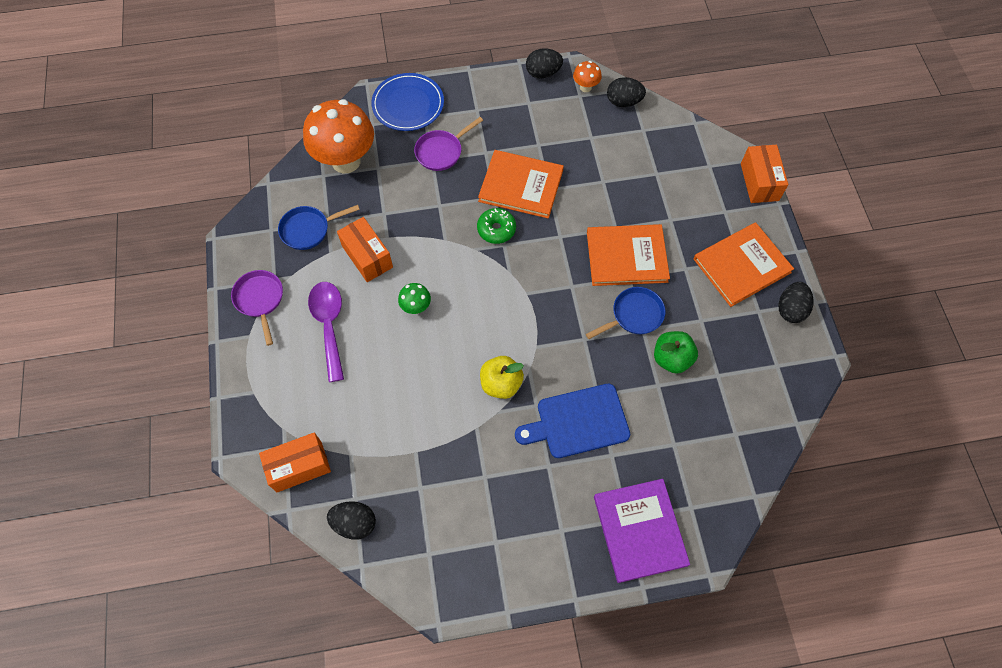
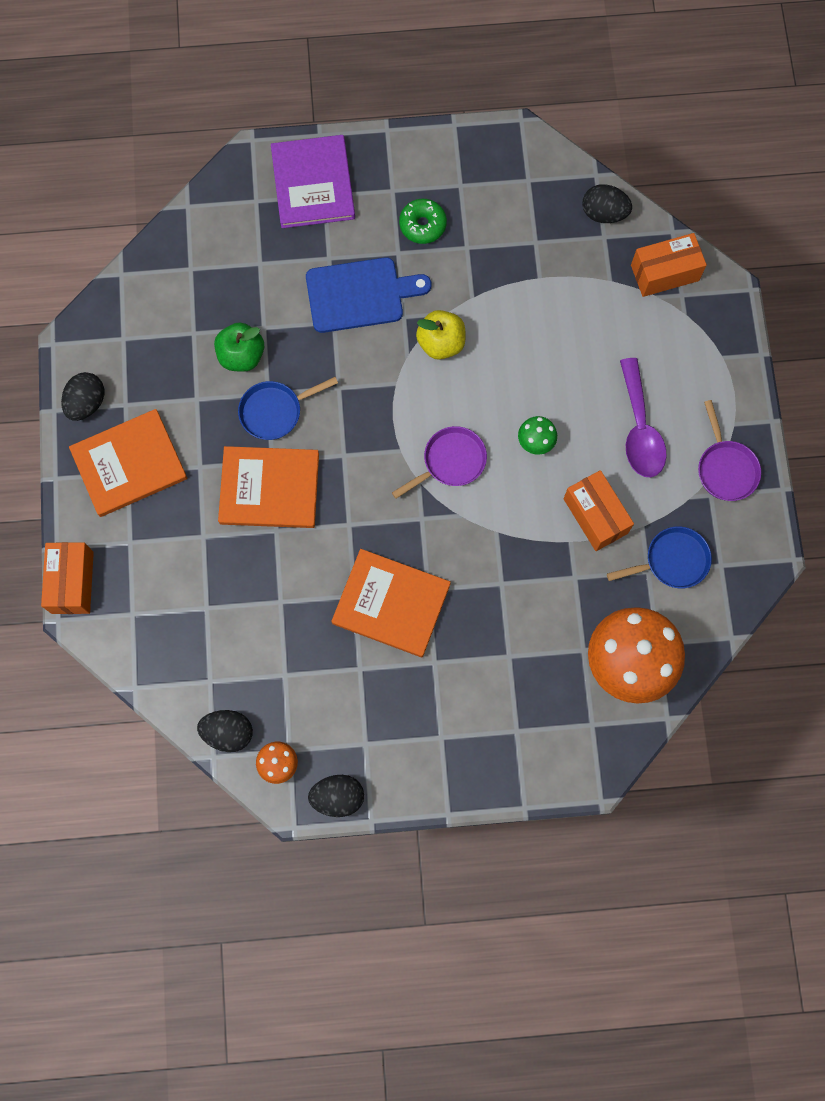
camera: 175 degrees left, 10 degrees up
blue plate [371,73,444,131] -> none
purple pan [414,117,483,171] -> purple pan moved to [392,426,487,499]
green donut [477,208,516,244] -> green donut moved to [399,199,447,244]

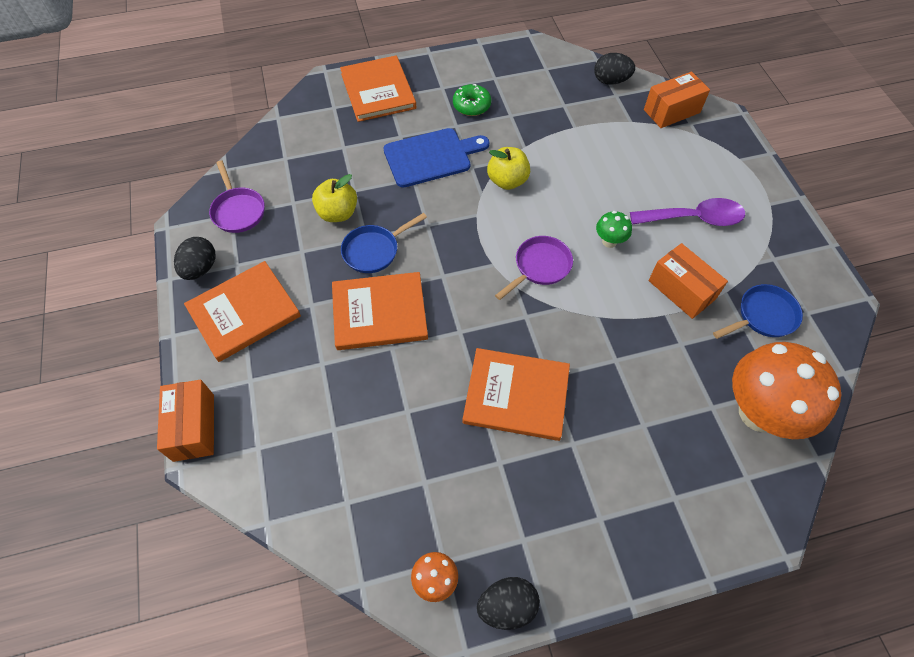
camera: 10 degrees left, 15 degrees down
black egg [197,710,253,752] -> none
green apple [214,322,264,372] -> yellow apple [312,174,357,222]
purple book [271,135,355,228] -> orange book [340,56,416,122]
purple spoon [620,358,667,478] -> purple spoon turned 75 degrees counterclockwise [630,198,745,226]
purple pan [698,400,761,501] -> purple pan moved to [209,160,265,233]

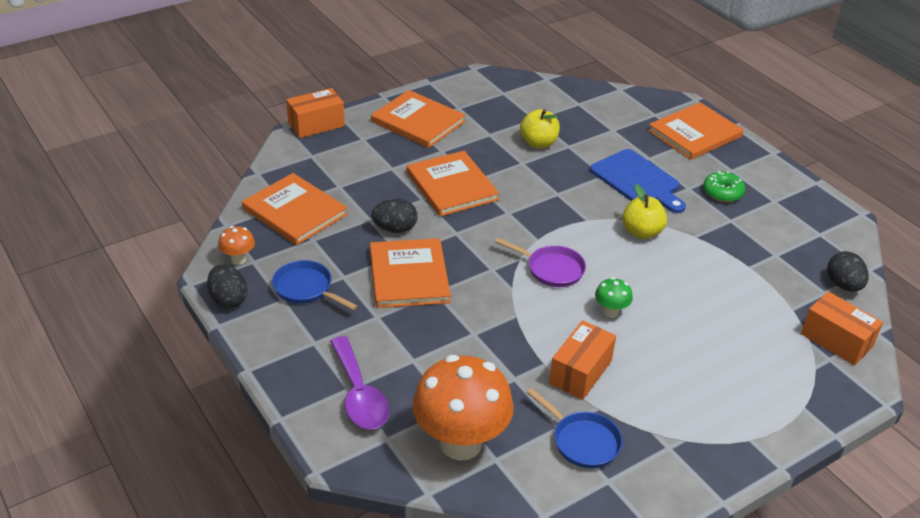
camera: 70 degrees right, 20 degrees down
black egg [174,237,215,280] -> black egg moved to [371,199,417,233]
purple pan [209,160,265,233] -> none
blue pan [341,213,427,273] -> blue pan moved to [272,260,357,310]
purple spoon [630,198,745,226] -> purple spoon moved to [330,336,390,430]
none -> orange book [242,173,348,245]

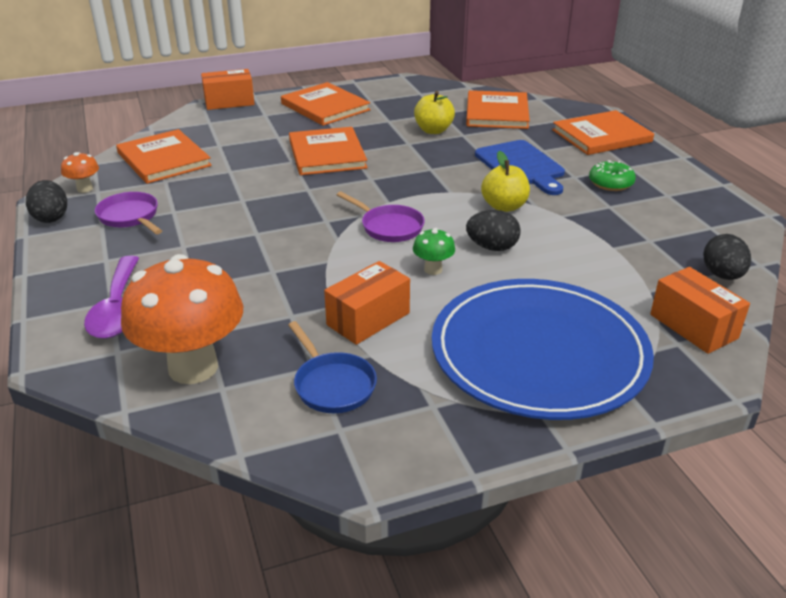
camera: 15 degrees right, 5 degrees down
blue pan [272,260,357,310] -> purple pan [95,192,162,234]
orange book [370,238,451,308] -> orange book moved to [466,90,530,129]
black egg [371,199,417,233] -> black egg moved to [466,210,521,251]
none -> blue plate [432,279,654,420]

